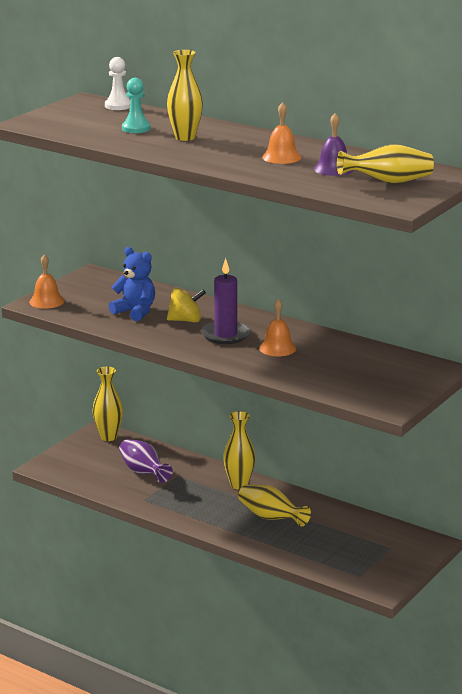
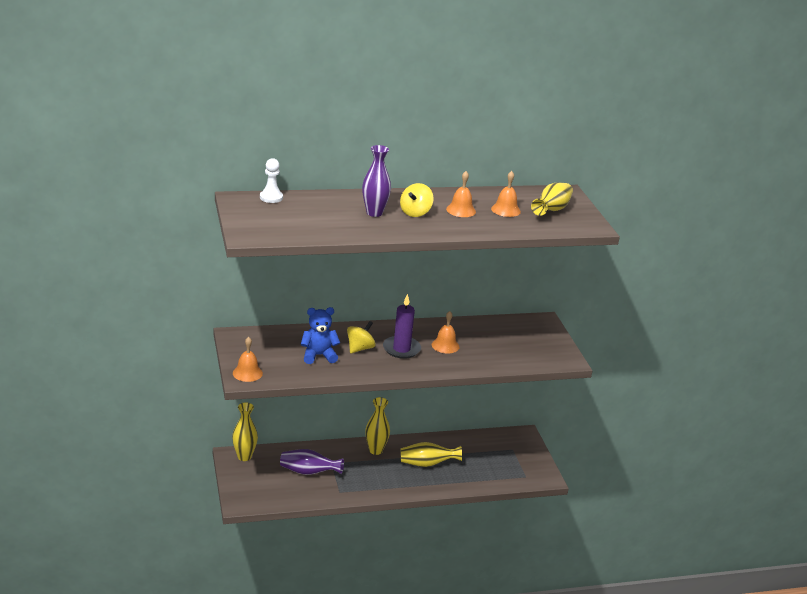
camera: 50 degrees left, 5 degrees up
turquoise pawn [122,78,151,133] -> none
yellow vase [167,50,203,141] -> purple vase [362,145,391,217]
purple bell [314,113,353,176] -> orange bell [491,171,521,217]
none -> yellow spinning top [400,183,434,217]

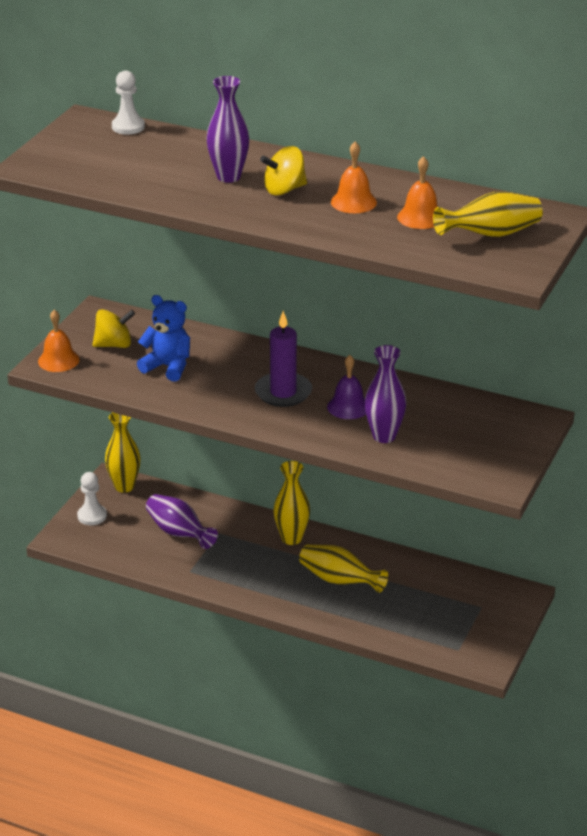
camera: 40 degrees right, 5 degrees up
yellow spinning top [347,321,376,353] -> yellow spinning top moved to [92,309,135,348]
orange bell [432,311,459,354] -> purple bell [327,355,366,419]
none -> white pawn [77,472,107,525]
none -> purple vase [365,345,407,443]

